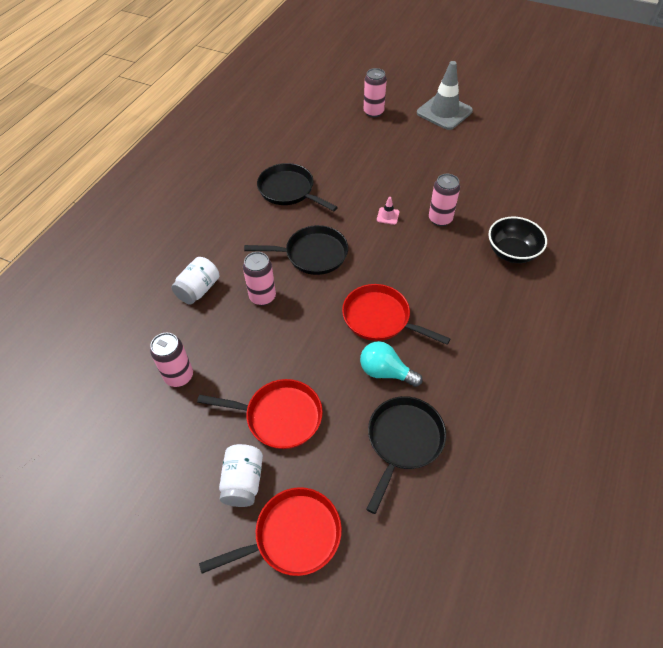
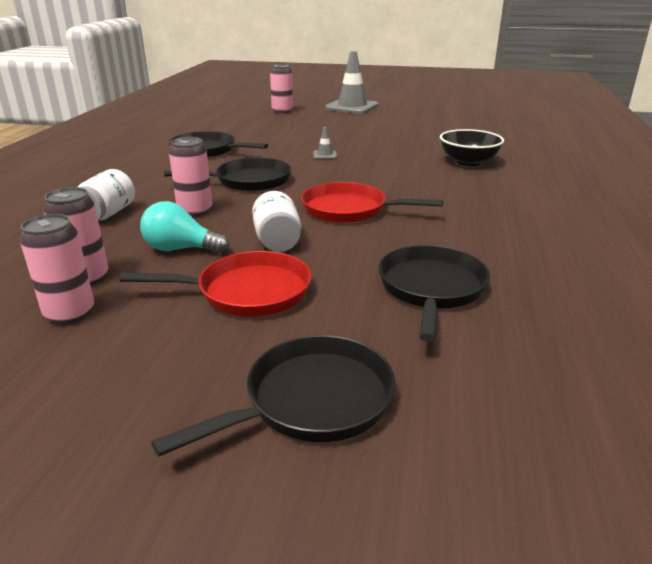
camera: 15 degrees left, 25 degrees down
red pan [199,487,342,576] -> black pan [151,335,396,457]
white jar [219,444,263,507] -> white jar moved to [252,191,301,252]
turquoise light bulb [360,341,423,387] -> turquoise light bulb moved to [140,201,229,253]
pink traffic cone [377,197,399,225] -> grey traffic cone [313,127,337,159]
pink can [429,174,460,226] -> pink can moved to [20,214,94,324]

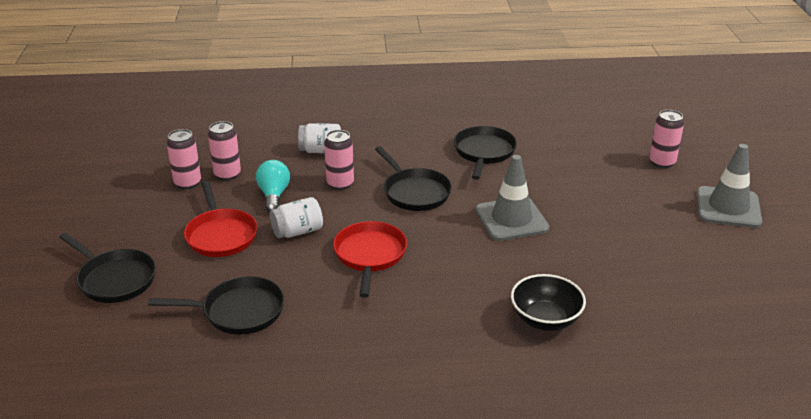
camera: 75 degrees right, 5 degrees up
grey traffic cone [313,127,337,159] -> grey traffic cone [475,155,549,241], size x2.48

